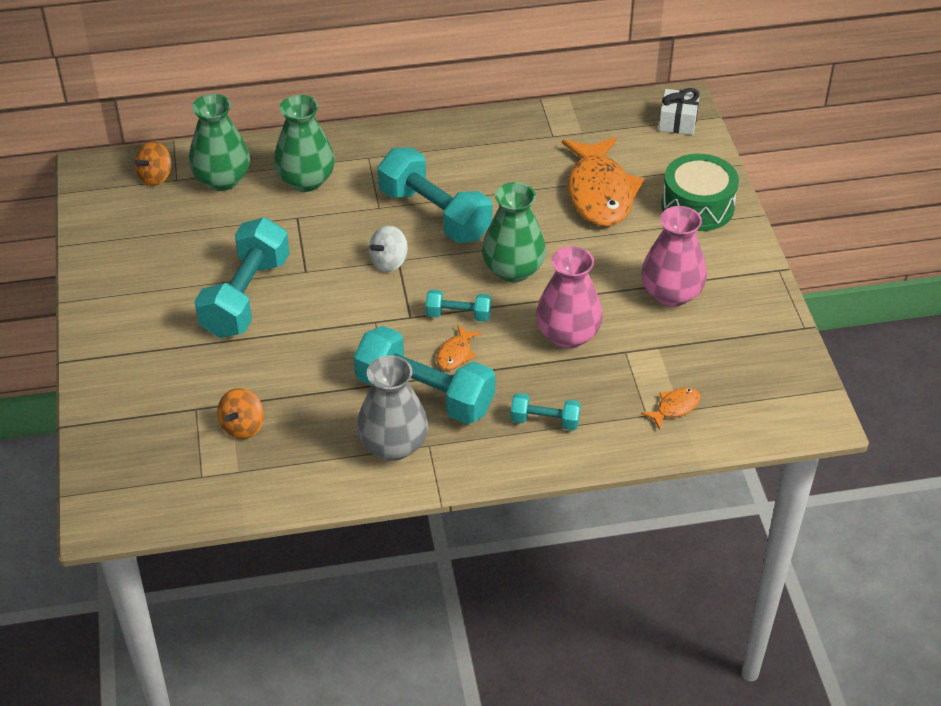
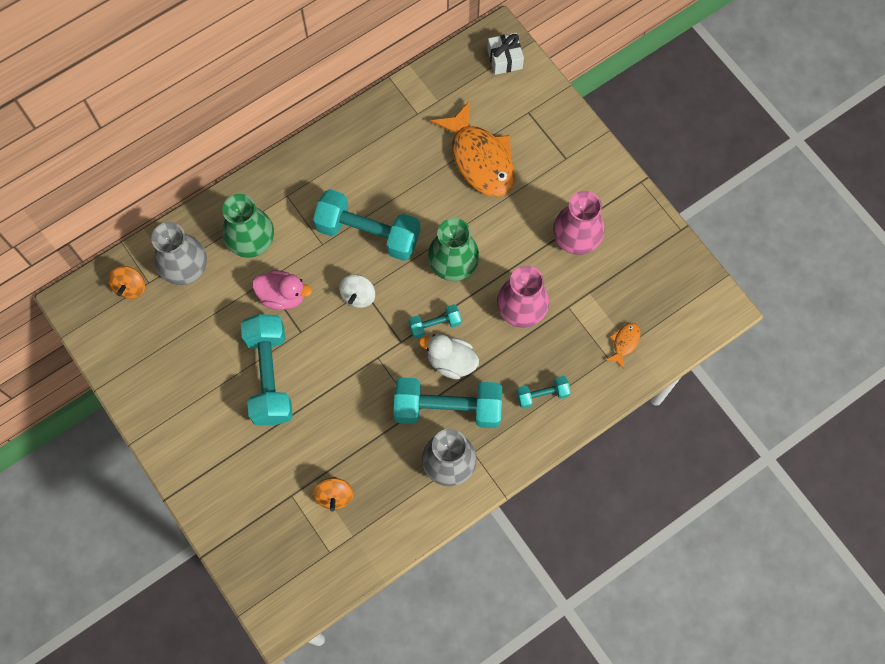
camera: 25 degrees left, 25 degrees up
green vase [189,94,250,191] -> grey vase [151,222,207,285]
orange fish [436,324,481,370] -> white duck [419,334,479,379]
green drum [661,154,739,231] -> none
none -> pink duck [252,270,312,310]

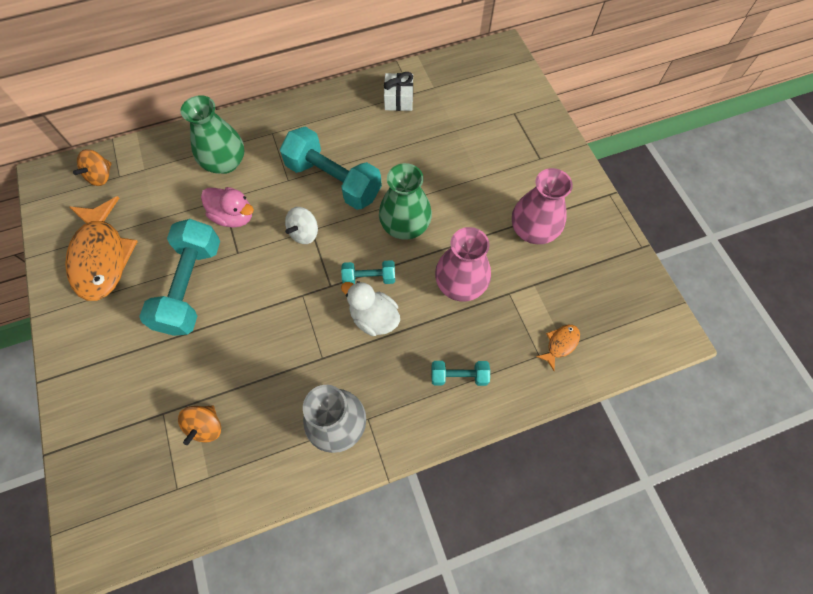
camera: 15 degrees right, 5 degrees down
grey vase [151,222,207,285] -> none
turquoise dumbbell [394,377,502,428] -> none
orange fish [430,101,515,197] -> orange fish moved to [65,196,138,301]
white gift [487,33,524,75] -> white gift moved to [384,72,413,111]

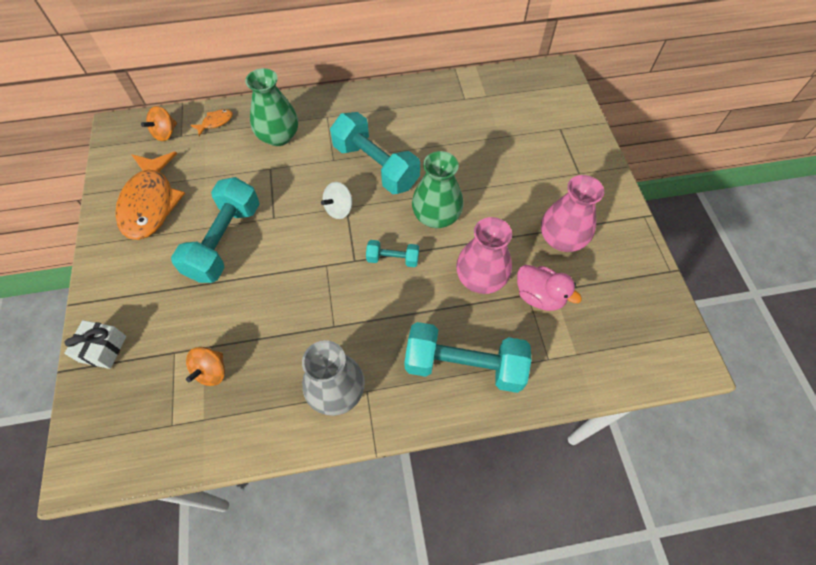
camera: 10 degrees right, 5 degrees down
pink duck [201,187,254,228] -> pink duck moved to [517,265,582,311]
white duck [341,281,400,336] -> none
white gift [384,72,413,111] -> white gift moved to [64,320,127,369]
turquoise dumbbell [431,361,490,386] -> turquoise dumbbell [405,322,531,393], size x2.04
orange fish [536,325,580,371] -> orange fish moved to [191,109,233,136]

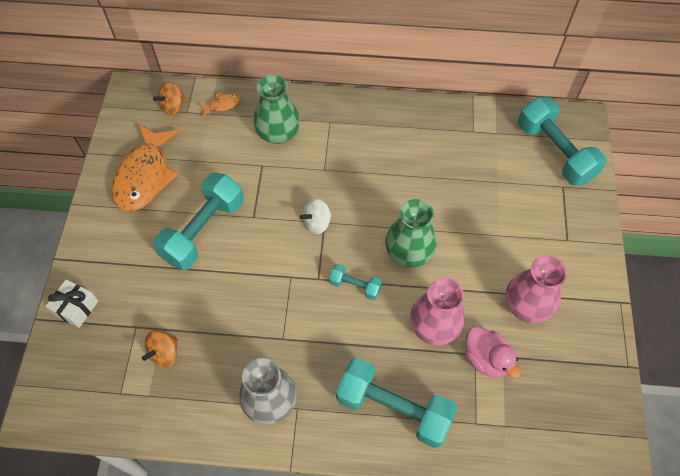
camera: 15 degrees right, 0 degrees up
turquoise dumbbell [330,112,420,194] -> turquoise dumbbell moved to [518,97,606,186]

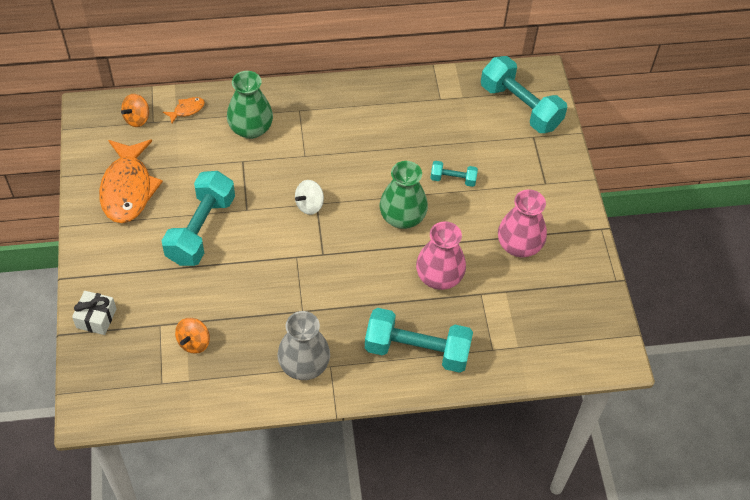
camera: 15 degrees left, 5 degrees down
turquoise dumbbell [329,264,382,300] -> turquoise dumbbell moved to [430,161,478,187]
pink duck [465,326,521,378] -> none

